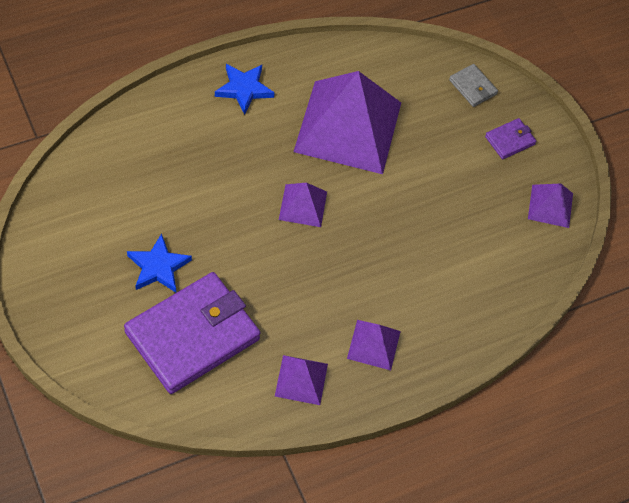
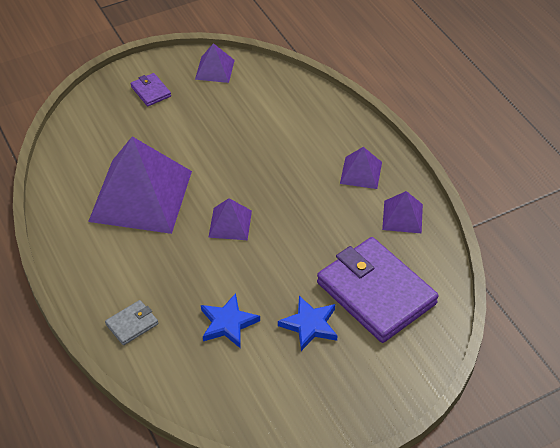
camera: 85 degrees left, 10 degrees down
blue star [215,64,275,115] -> blue star moved to [201,293,260,348]
grey wallet [449,64,498,107] -> grey wallet moved to [105,300,158,345]

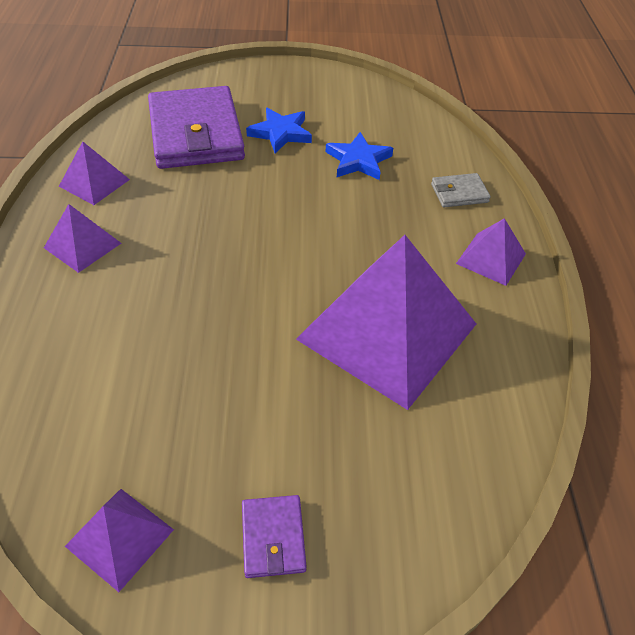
camera: 155 degrees left, 0 degrees up
purple pyramid [208,198,252,240] -> purple pyramid moved to [456,218,526,286]

